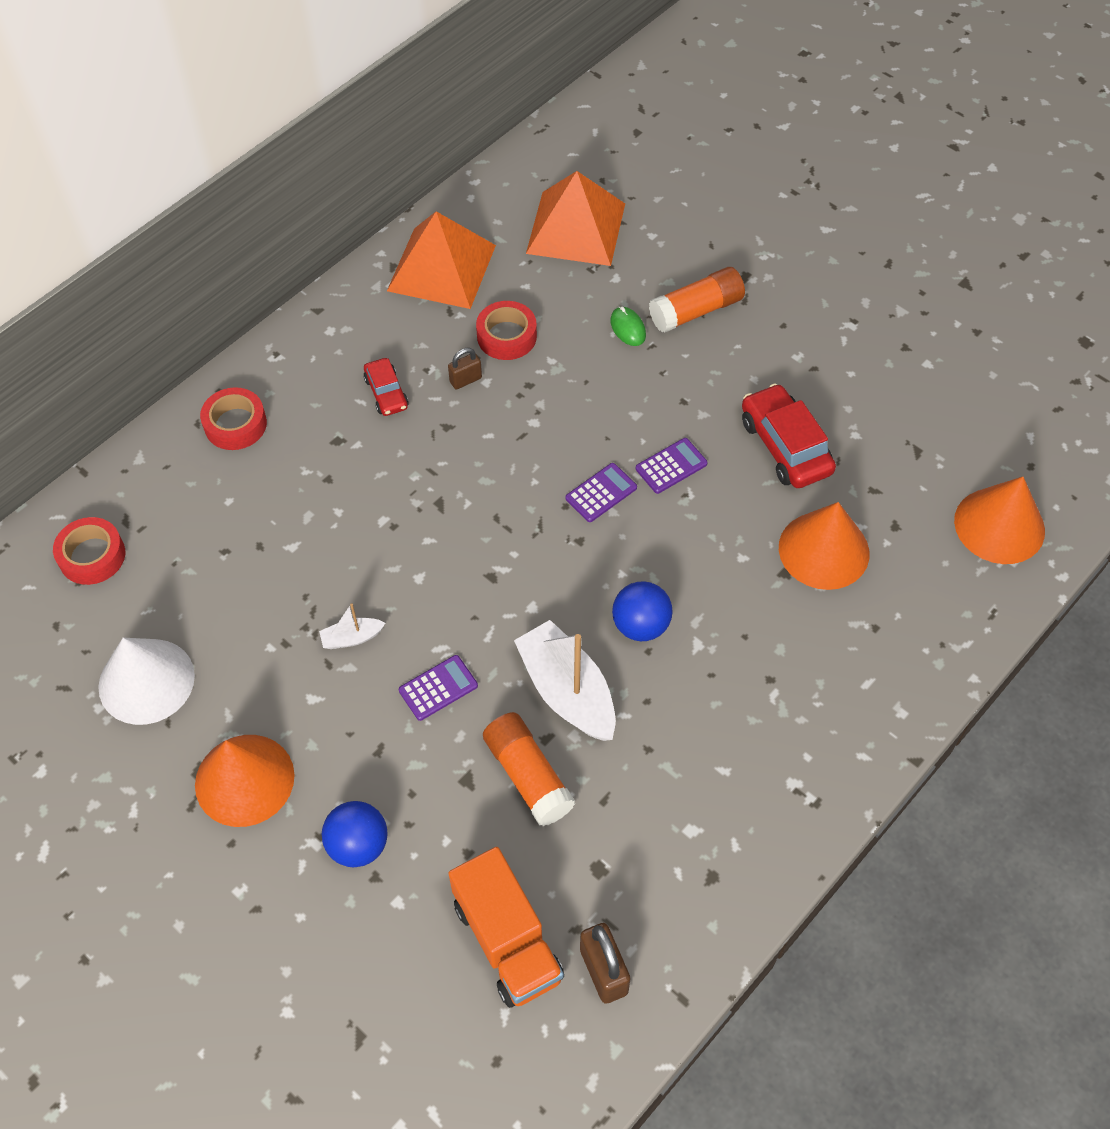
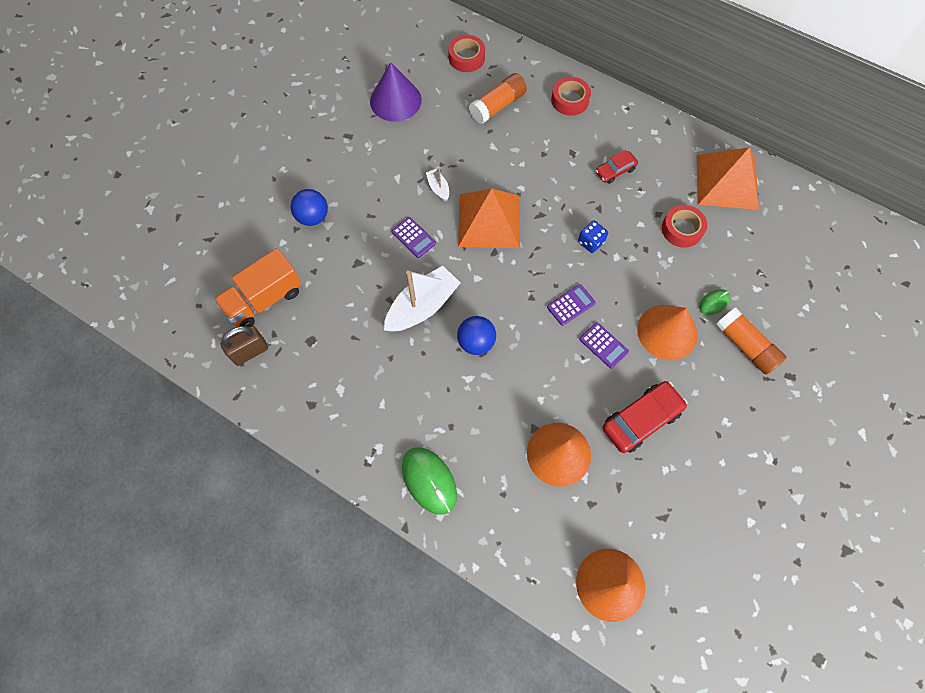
camera: 80 degrees right, 10 degrees up
white cone [98,638,195,725] -> purple cone [370,62,422,122]
orange cone [195,735,295,827] -> orange cone moved to [637,305,698,360]
brown padlock [448,348,482,389] -> none
orange glue stick [483,712,575,826] -> orange glue stick moved to [469,73,527,124]
orange pyramid [526,171,625,266] -> orange pyramid moved to [458,189,520,248]
purple calculator [565,463,637,522] -> purple calculator turned 75 degrees counterclockwise [547,284,596,326]
none -> green mouse [402,447,457,515]
none -> blue dice [578,221,608,253]

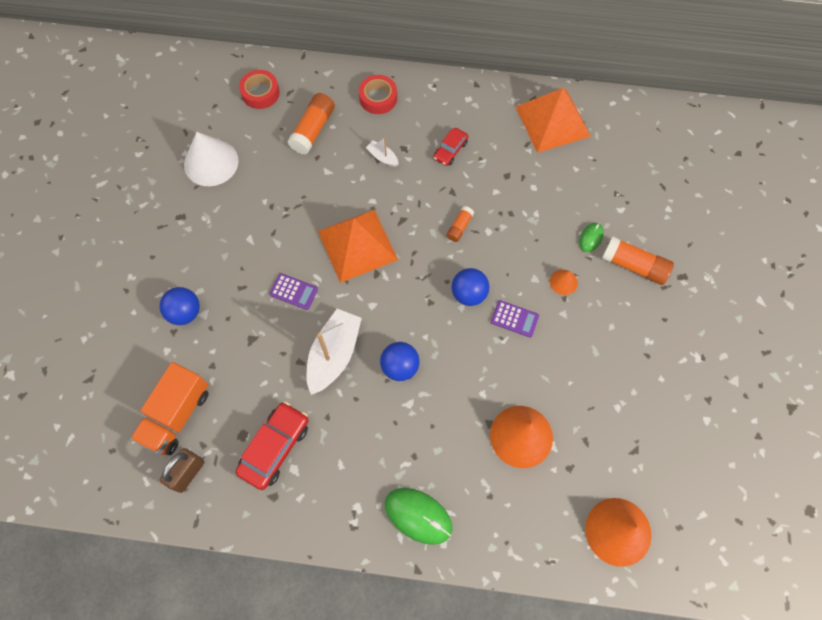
camera: 25 degrees left, 0 degrees up
purple cone [370,62,422,122] -> white cone [184,132,239,186]
white boat [426,168,449,201] -> white boat moved to [366,137,399,167]
purple calculator [547,284,596,326] -> blue ball [452,268,489,306]
blue dice [578,221,608,253] -> orange glue stick [447,206,474,242]
red car [602,381,687,453] -> red car moved to [235,402,309,490]
orange cone [637,305,698,360] -> orange cone [550,269,578,295], size x0.48
red tape [662,205,707,248] -> none

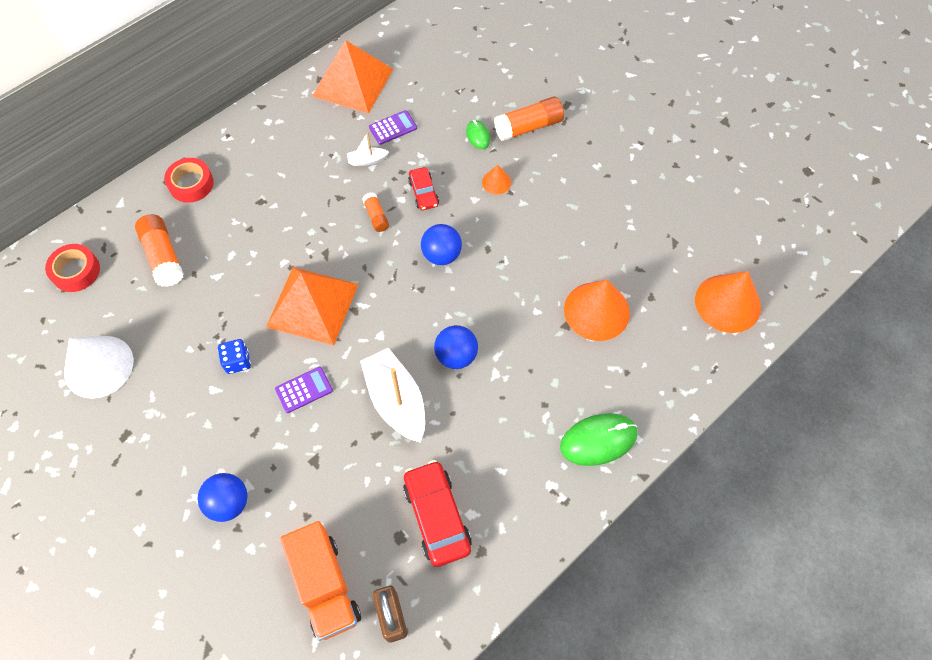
camera: 50 degrees left, 5 degrees down
white boat [366,137,399,167] -> white boat moved to [347,132,389,166]
red car [433,128,468,166] -> red car moved to [408,167,439,210]
purple calculator [491,300,539,337] -> purple calculator moved to [369,110,417,145]
none -> blue dice [218,339,251,374]

